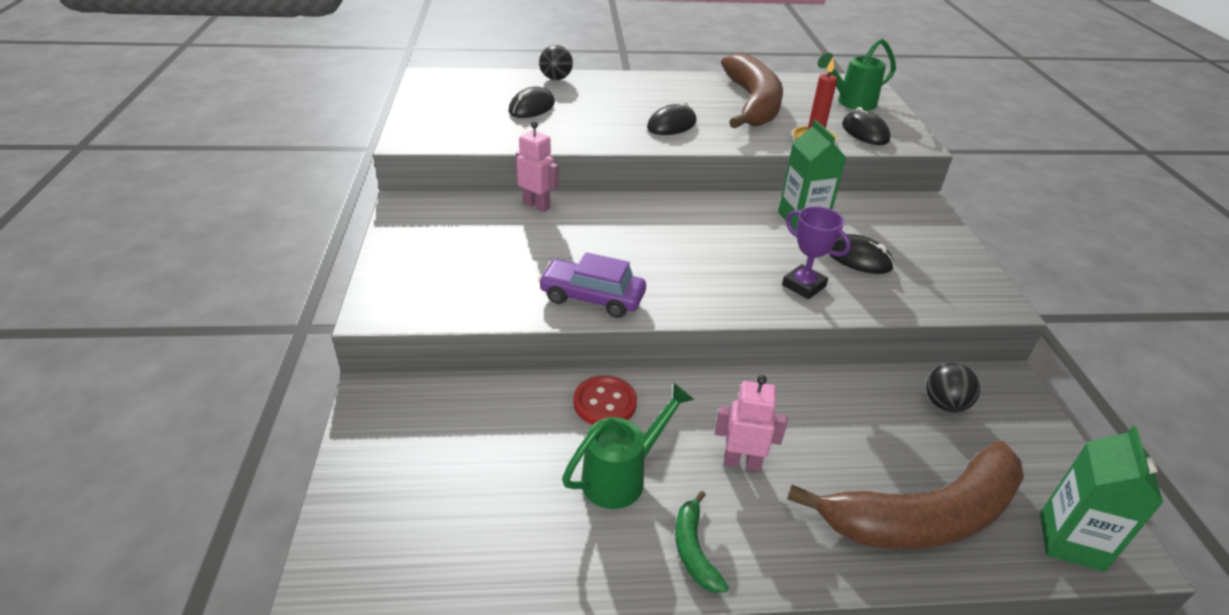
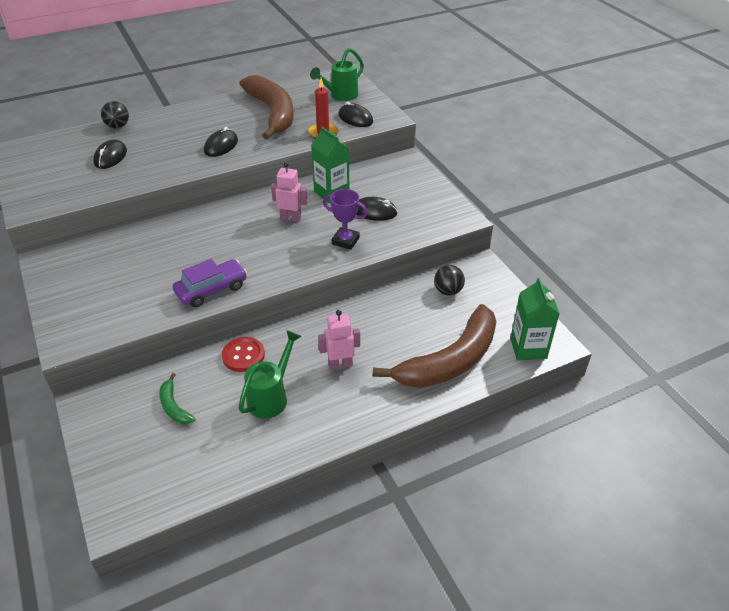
camera: 20 degrees left, 5 degrees up
pink robot [516,121,559,212] -> pink robot moved to [271,162,307,222]
purple car [538,252,646,318] -> purple car turned 150 degrees clockwise [173,259,247,307]
green banana [675,491,729,593] -> green banana moved to [159,373,195,424]

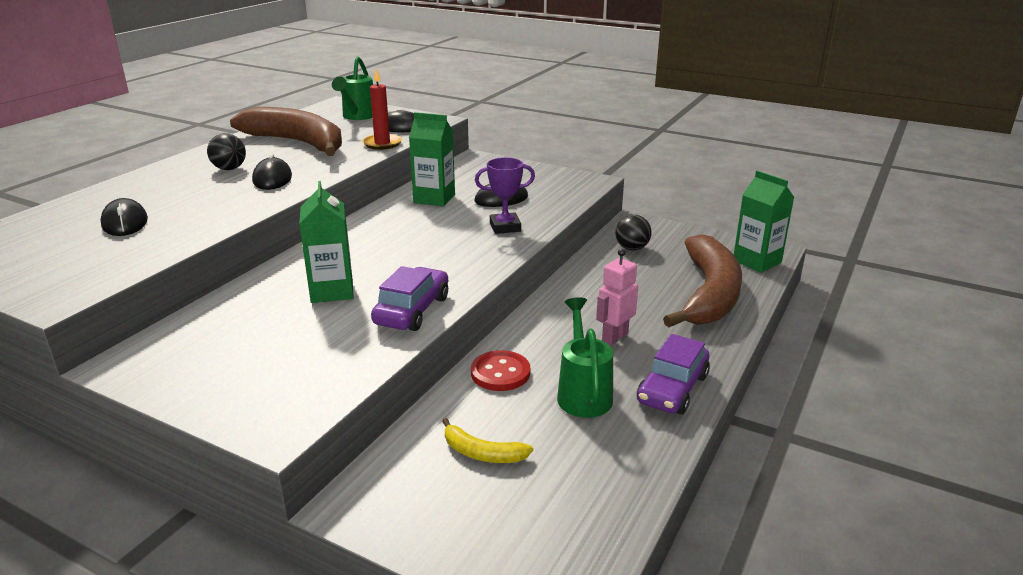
camera: 35 degrees left, 15 degrees down
black ball [101,101,129,128] -> black ball moved to [207,133,246,170]
green banana [159,373,195,424] -> yellow banana [442,418,533,463]
pink robot [271,162,307,222] -> none
none -> green carton [299,181,354,303]
none -> purple car [637,334,710,414]

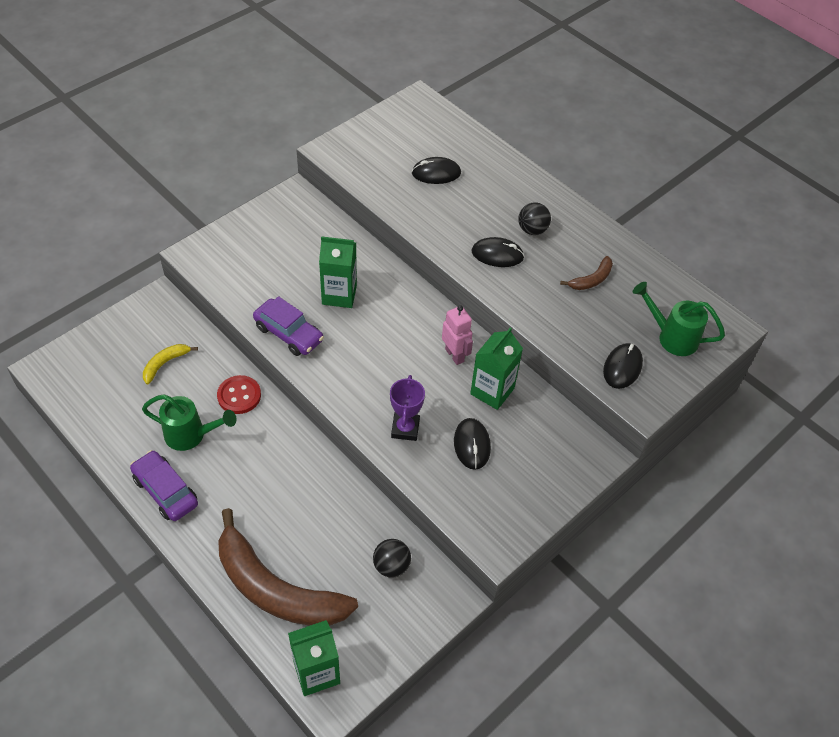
camera: 105 degrees right, 25 degrees up
brown banana [230,107,342,156] -> brown banana [560,256,613,290], size x0.42
red candle [362,68,402,150] -> none
pink robot [596,249,638,345] -> pink robot moved to [442,305,473,365]

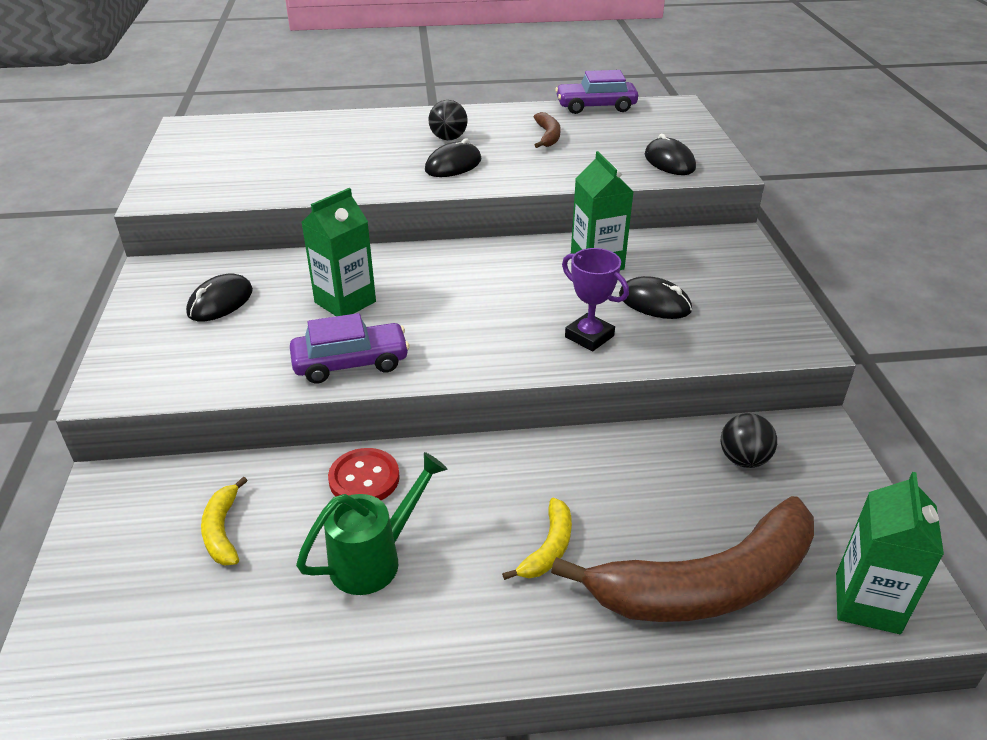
camera: 50 degrees left, 15 degrees down
purple car [130,450,198,521] -> purple car moved to [555,70,638,114]
black mouse [412,157,461,184] -> black mouse moved to [186,273,253,322]
pink robot [442,305,473,365] -> none
green watering can [633,282,725,356] -> none
none -> yellow banana [502,498,572,580]

